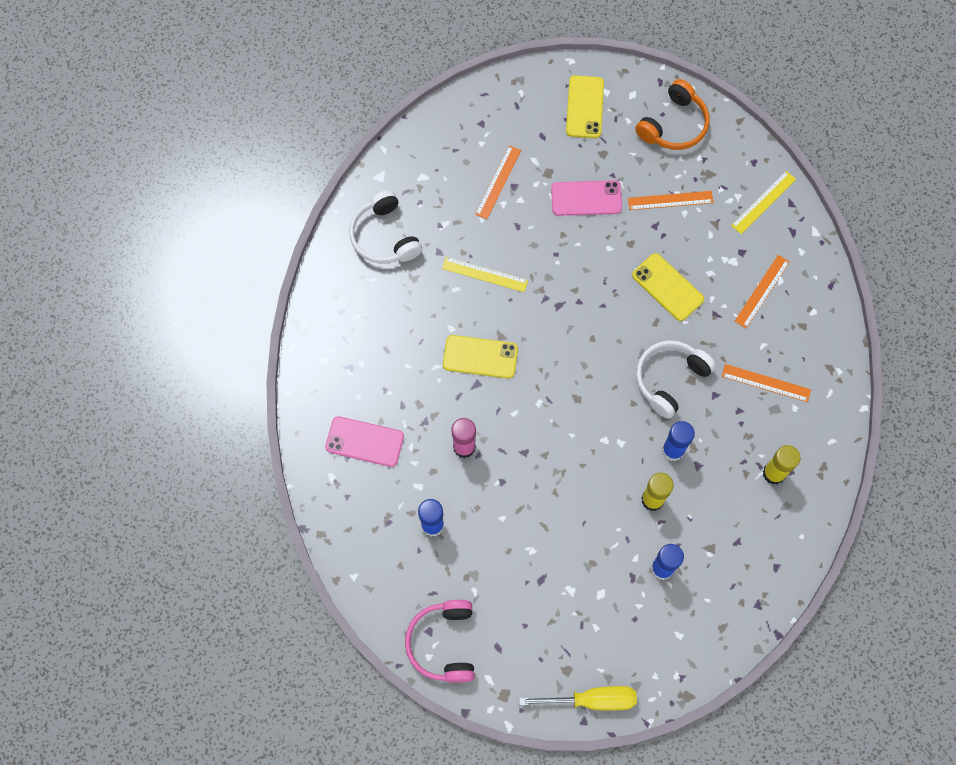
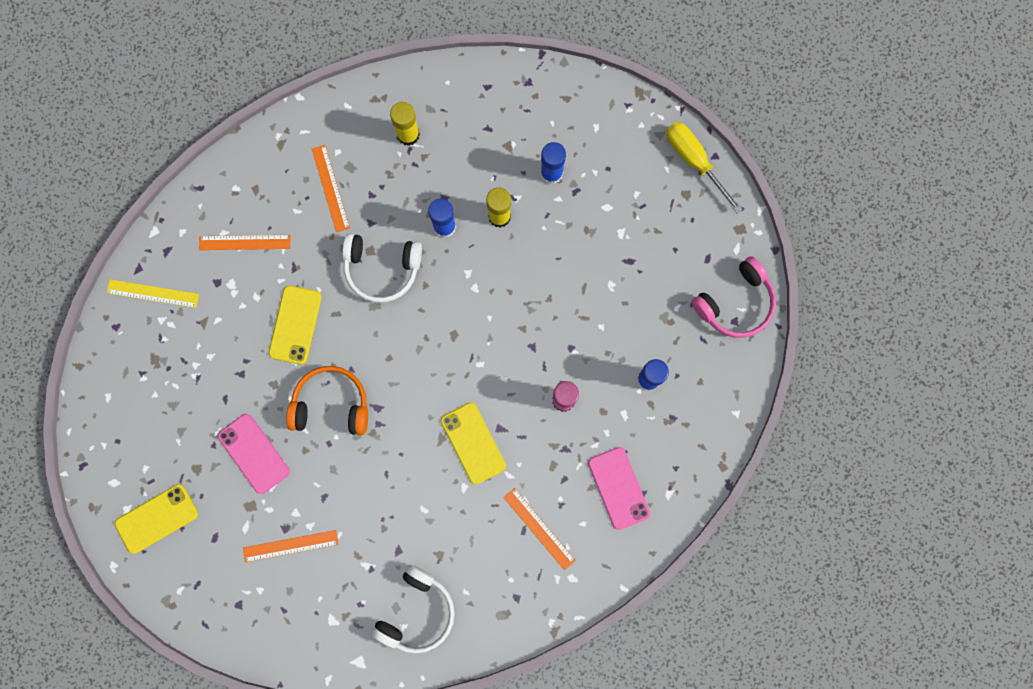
camera: 125 degrees left, 10 degrees up
yellow ruler [442,257,528,292] -> none
orange ruler [628,191,714,210] -> orange ruler moved to [503,488,576,570]
orange headphones [635,79,710,150] -> orange headphones moved to [286,366,368,435]

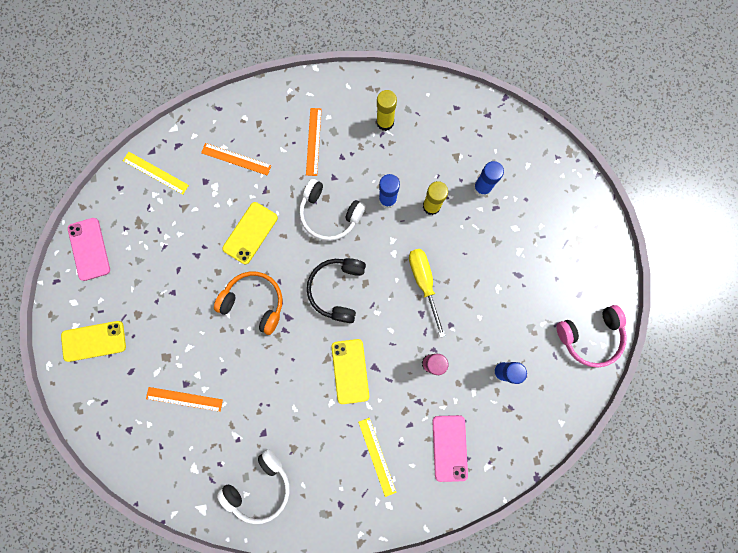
camera: 20 degrees right, 0 degrees up
pink phone [218,414,290,494] -> pink phone moved to [68,218,110,281]
orange ruler [503,488,576,570] -> yellow ruler [358,418,397,497]
yellow screwdriver [667,122,743,213] -> yellow screwdriver moved to [409,249,446,338]
none -> black headphones [307,258,366,323]

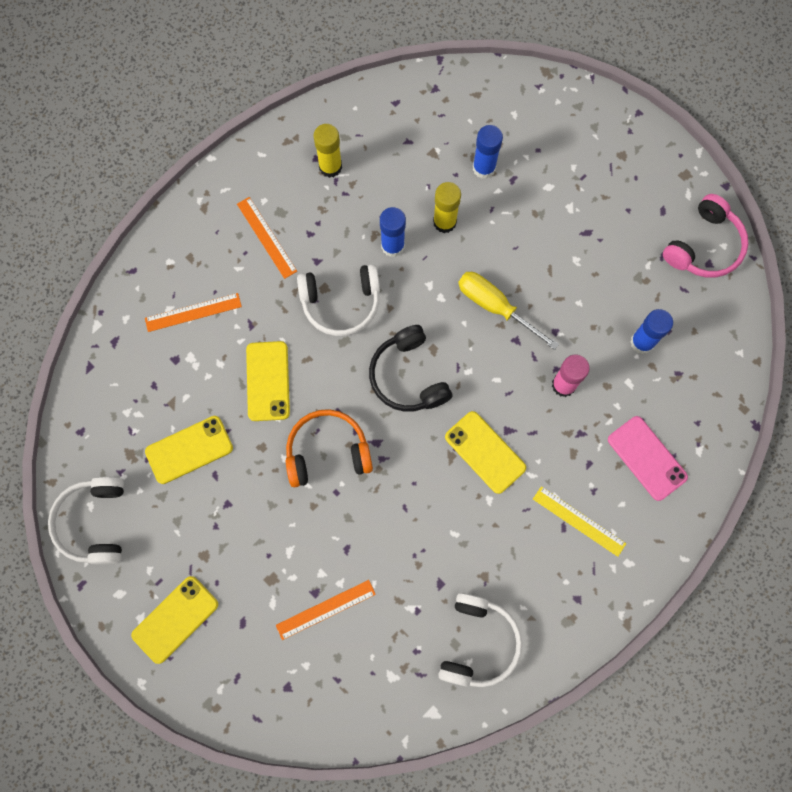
camera: 35 degrees left, 5 degrees down
pink phone [68,218,110,281] -> white headphones [48,477,124,565]
yellow ruler [123,152,189,195] -> none
none -> yellow phone [145,416,233,484]

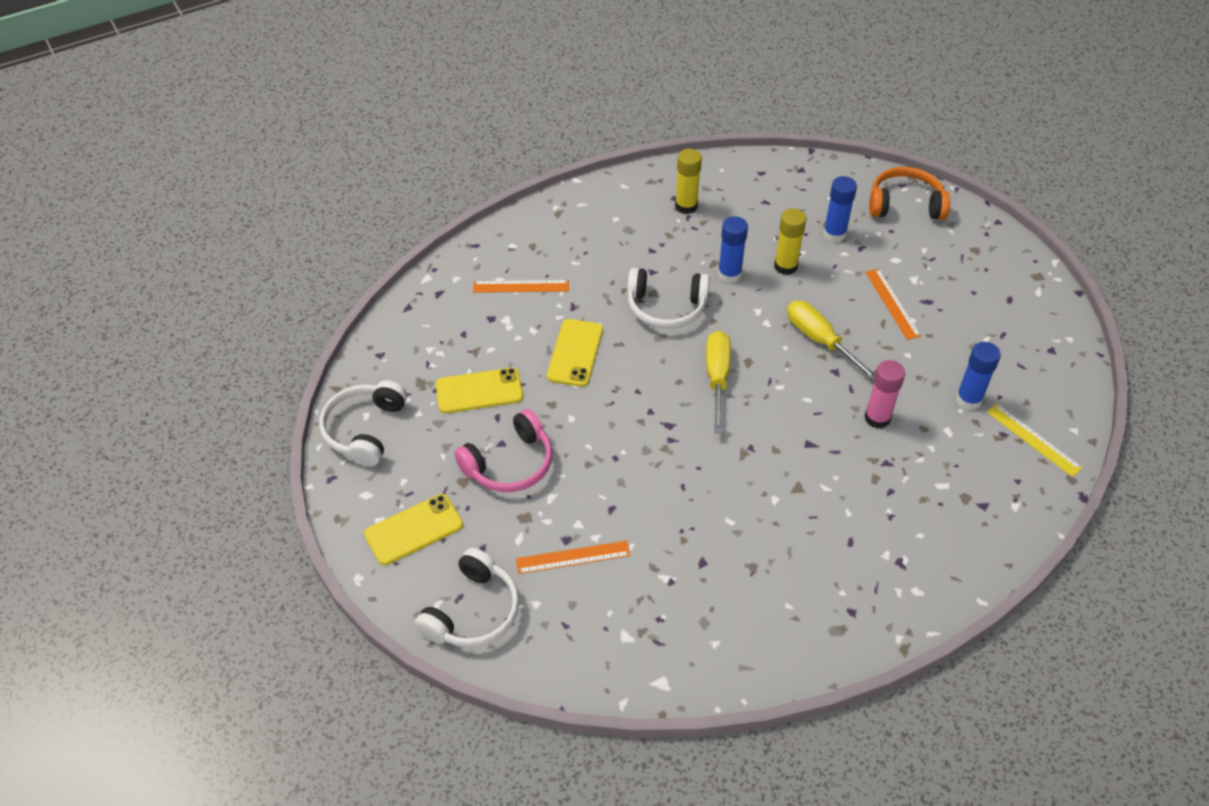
camera: 15 degrees right, 25 degrees down
orange ruler [237,197,297,279] -> orange ruler moved to [865,269,921,340]
orange headphones [286,409,373,487] -> orange headphones moved to [869,167,950,220]
black headphones [369,325,453,412] -> yellow screwdriver [706,331,731,433]
white headphones [438,593,522,687] -> white headphones moved to [415,548,520,648]
yellow phone [445,411,526,494] -> none
yellow ruler [533,486,626,557] -> yellow ruler moved to [987,404,1083,477]
pink phone [608,416,688,501] -> none
pink headphones [663,194,748,278] -> pink headphones moved to [454,409,552,492]

